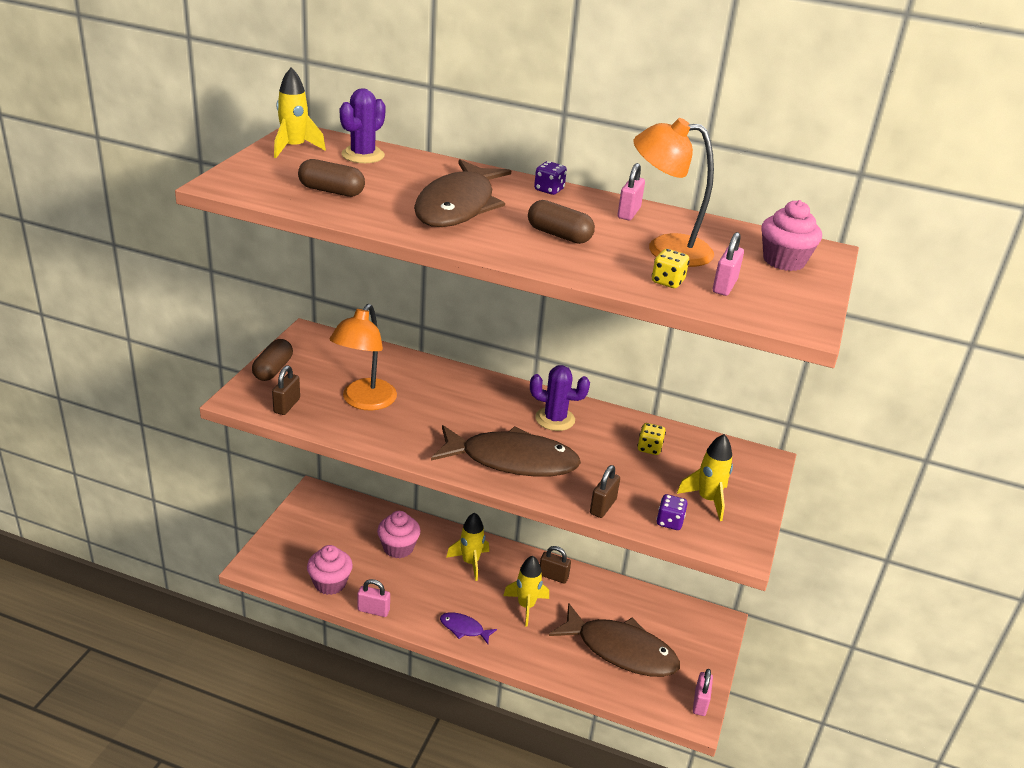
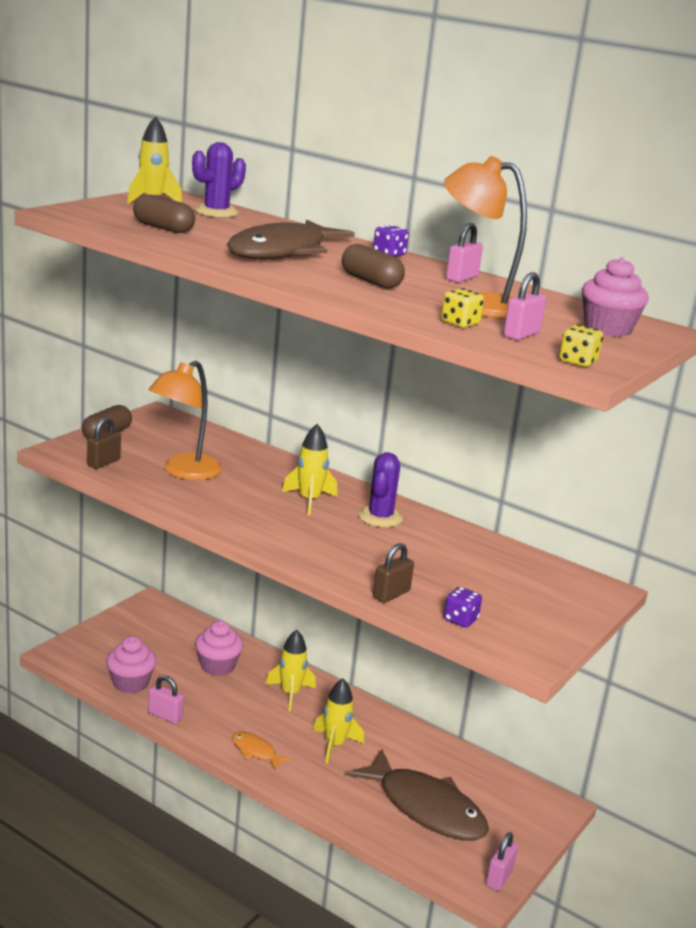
camera: 15 degrees right, 10 degrees down
brown fish [431,425,581,477] -> none
purple fish [440,612,497,644] -> orange fish [232,732,291,770]
purple cactus [530,365,590,431] -> purple cactus turned 75 degrees clockwise [358,452,403,527]
brown padlock [540,546,571,584] -> none
yellow dice [637,423,666,455] -> yellow dice moved to [559,324,603,367]
yellow rocket [677,434,733,521] -> yellow rocket moved to [282,424,337,515]

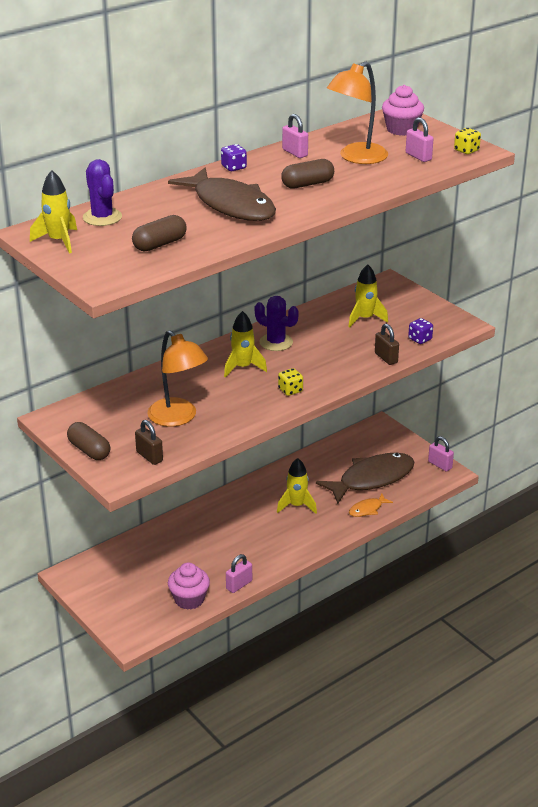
camera: 70 degrees left, 10 degrees up
pink cupcake [195,621,243,676] -> none
orange fish [232,732,291,770] -> orange fish moved to [349,494,393,517]
yellow rocket [266,630,316,712] -> yellow rocket moved to [348,264,388,328]
yellow dice [441,288,484,328] -> yellow dice moved to [278,368,303,396]

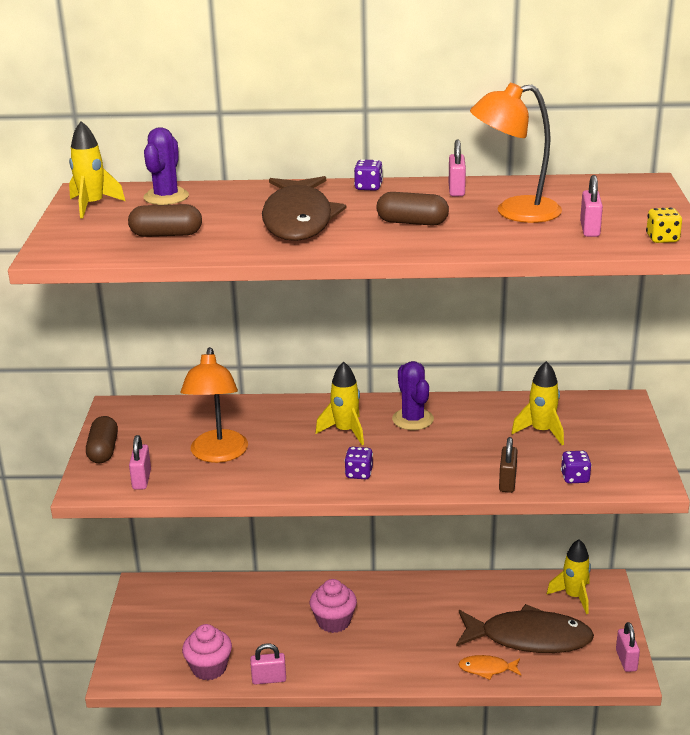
camera: 40 degrees right, 5 degrees down
brown padlock [135,420,163,465] -> pink padlock [129,435,151,490]
yellow rocket [277,458,317,514] -> yellow rocket moved to [547,539,591,614]
yellow dice [278,368,303,396] -> purple dice [344,447,373,479]
pink cupcake [382,85,424,136] -> pink cupcake moved to [310,579,357,633]

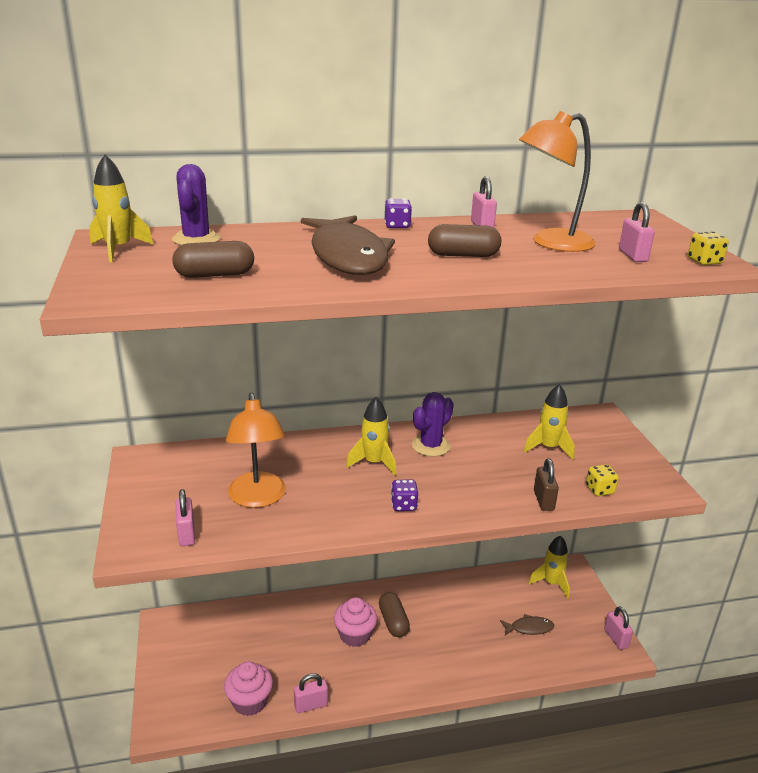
camera: 15 degrees left, 0 degrees up
brown capsule [86,416,118,463] -> brown capsule moved to [379,592,410,637]
purple cactus [392,361,434,430] -> purple cactus turned 75 degrees clockwise [412,392,454,457]
brown fish [456,604,594,653] -> brown fish [500,614,554,636], size x0.45
orange fish [458,655,521,680] -> none
purple dice [561,451,592,483] -> yellow dice [586,464,619,496]

